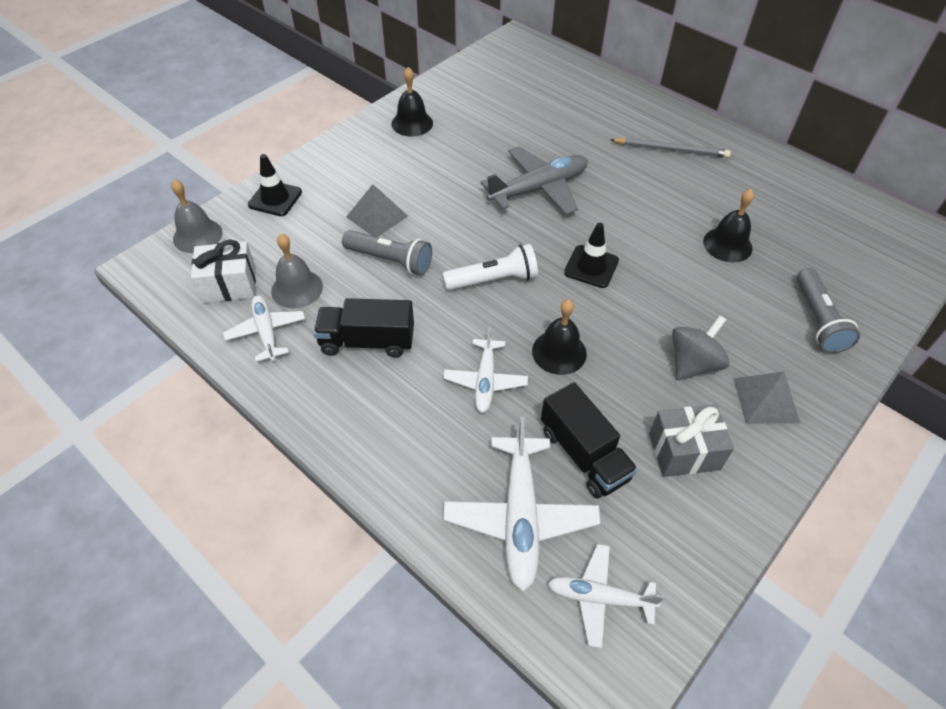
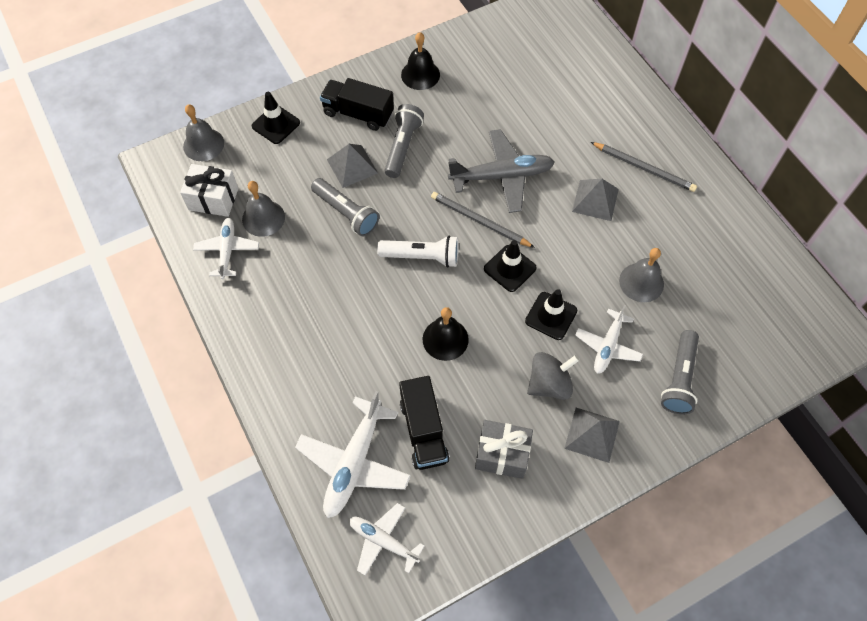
camera: 20 degrees right, 10 degrees up
black truck [314,298,414,357] -> black truck moved to [320,78,394,131]
white plane [443,327,528,413] -> white plane moved to [575,305,643,374]
black bell [703,189,754,262] -> grey bell [619,248,664,302]
none -> grey flashlight [385,104,424,178]
none -> grey pencil [431,192,535,248]
none -> black traffic cone [525,289,577,340]
none -> grey pyramid [572,179,619,221]

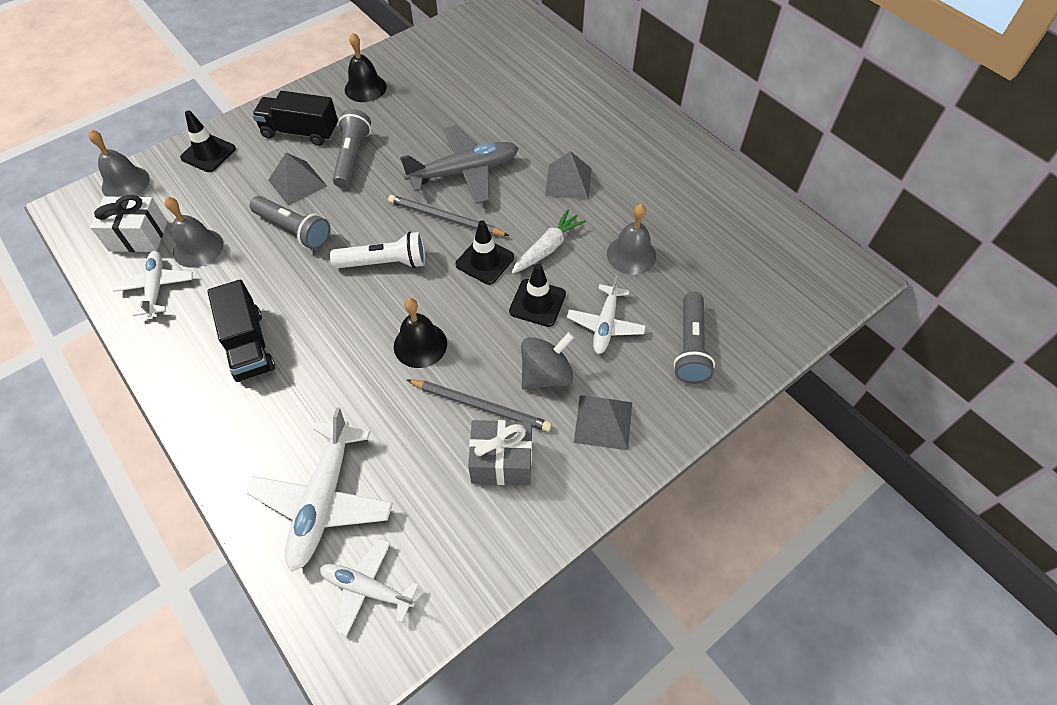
camera: 10 degrees left, 5 degrees down
black truck [399,376,450,470] -> black truck moved to [207,279,275,382]
grey pencil [591,142,697,192] -> grey pencil moved to [407,379,552,432]
none -> white carrot [511,209,586,274]

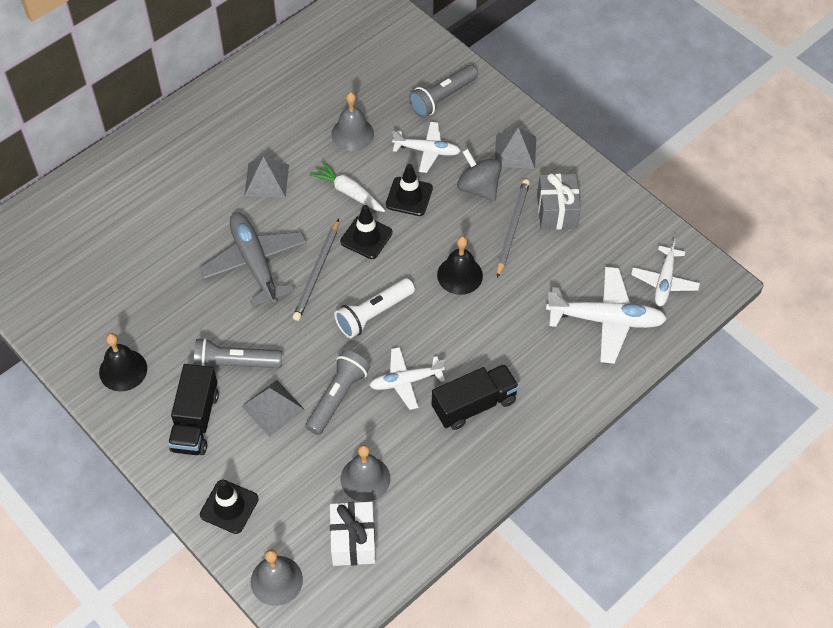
camera: 95 degrees left, 0 degrees up
white plane [113,251,193,317] -> white plane moved to [370,347,445,410]
white flashlight [330,232,425,269] -> white flashlight turned 120 degrees counterclockwise [334,278,415,338]
grey flashlight [673,292,715,384] -> grey flashlight turned 135 degrees clockwise [409,65,478,118]

